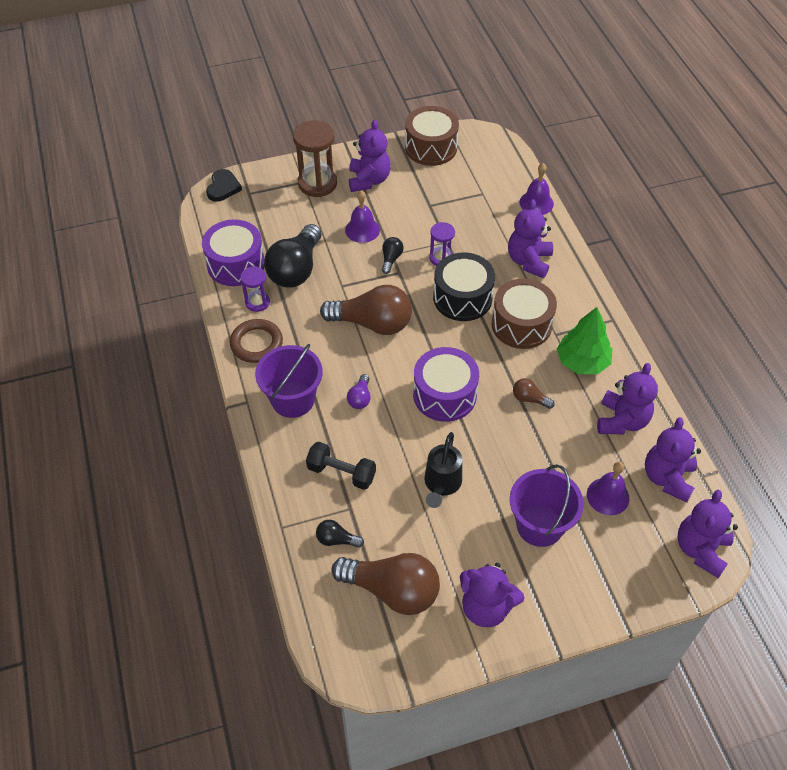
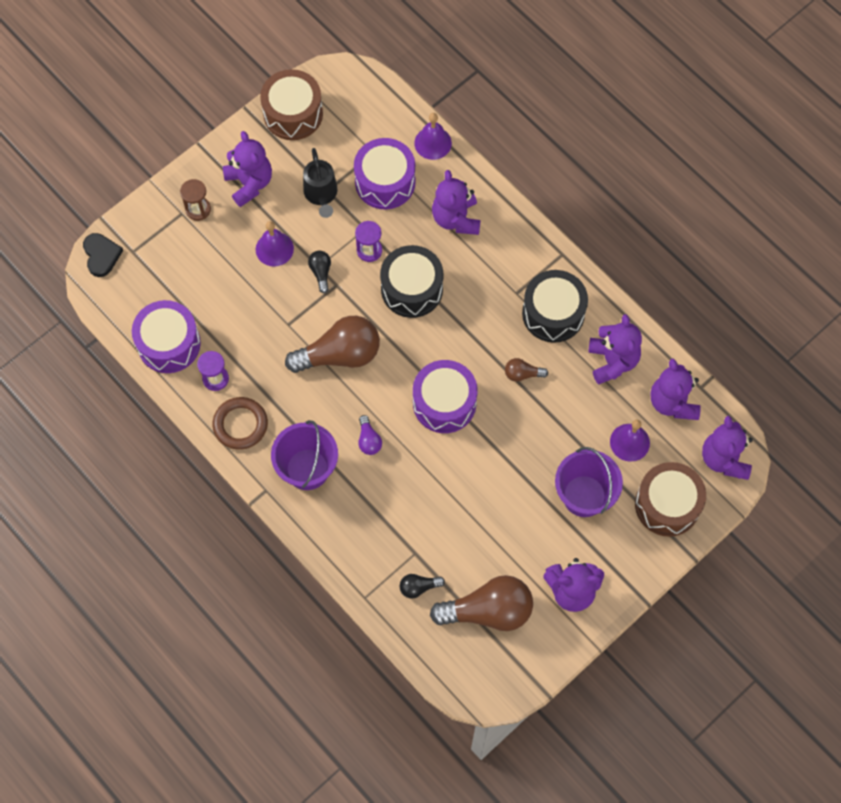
camera: 25 degrees left, 15 degrees up
black light bulb [264,224,321,288] -> none
brown hourglass [293,120,337,197] -> brown hourglass [180,179,211,221], size x0.57
black dumbbell [306,442,376,490] -> none
black watering can [424,432,462,508] -> black watering can moved to [303,148,337,218]
brown drum [492,279,557,349] -> brown drum moved to [635,462,706,537]
green tree [557,307,612,374] -> black drum [522,270,588,343]
none -> purple drum [354,138,416,209]

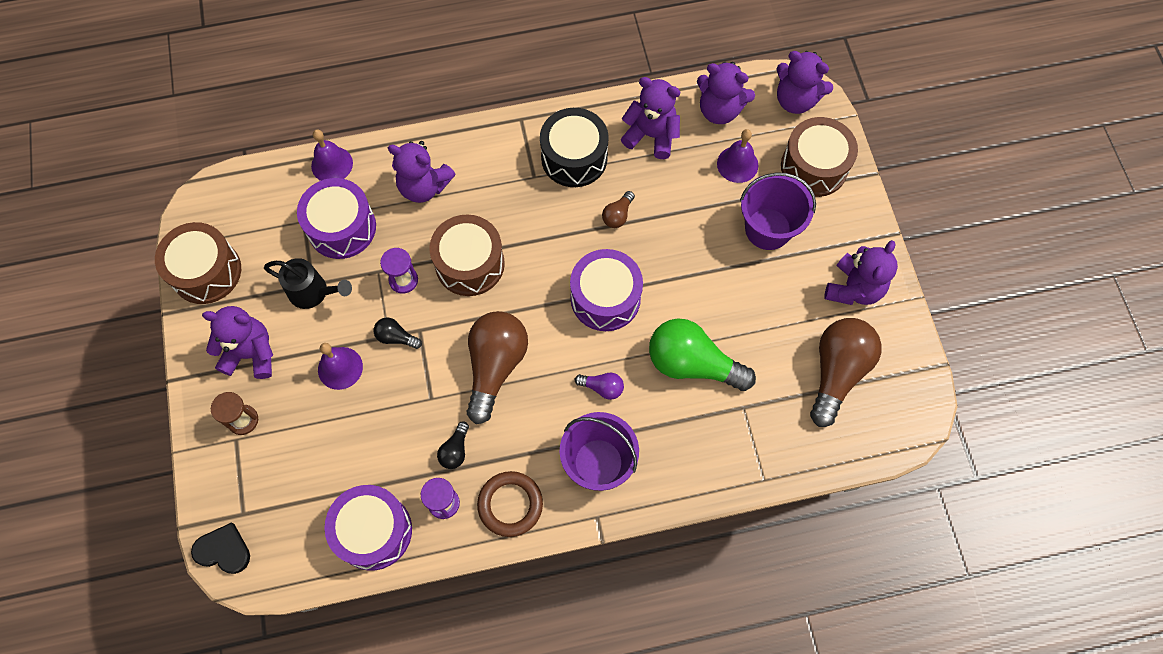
camera: 60 degrees left, 0 degrees up
black drum [380,245,443,318] -> brown drum [429,214,505,296]
black light bulb [400,574,445,599] -> black light bulb moved to [437,421,469,469]
none -> green light bulb [649,318,756,391]

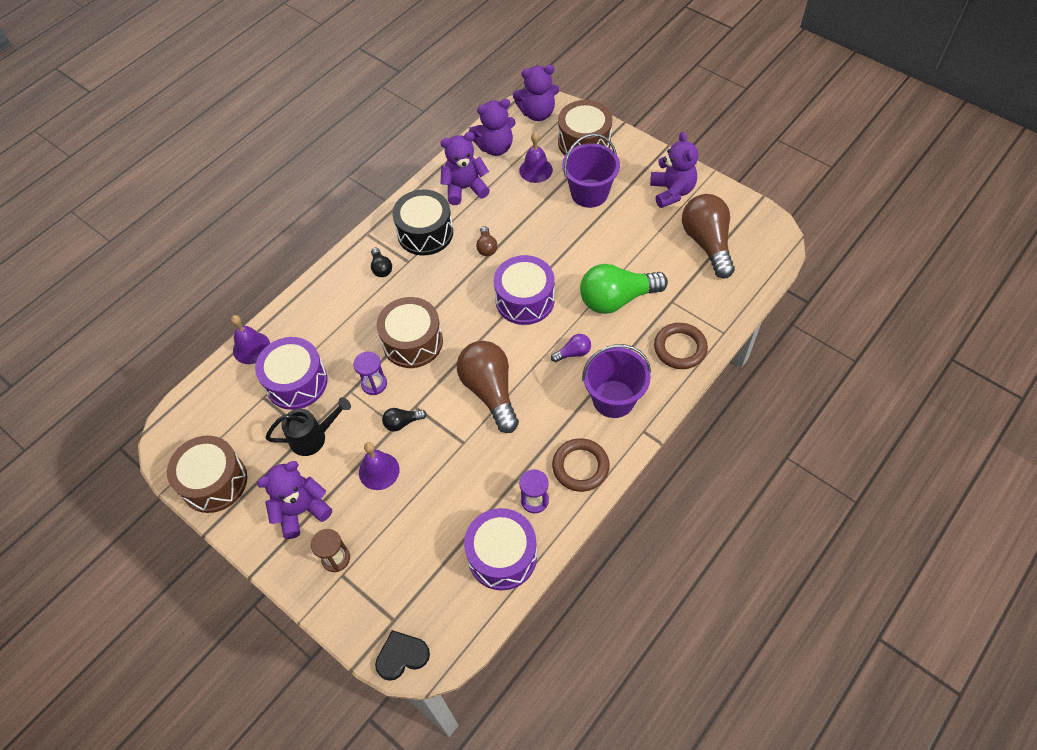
camera: 35 degrees left, 10 degrees down
purple teddy bear [388,141,455,203] -> none
black light bulb [437,421,469,469] -> black light bulb moved to [371,248,392,277]
none -> brown ring [654,323,708,369]

